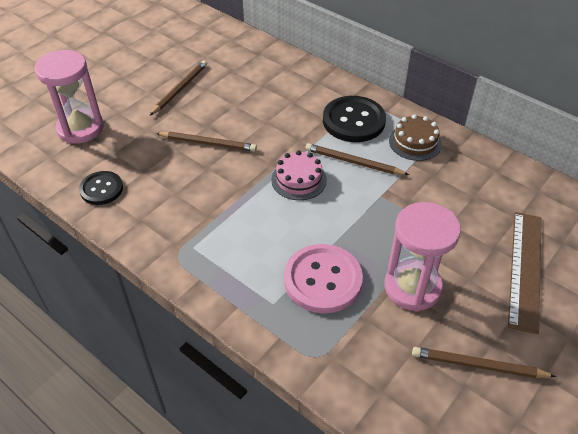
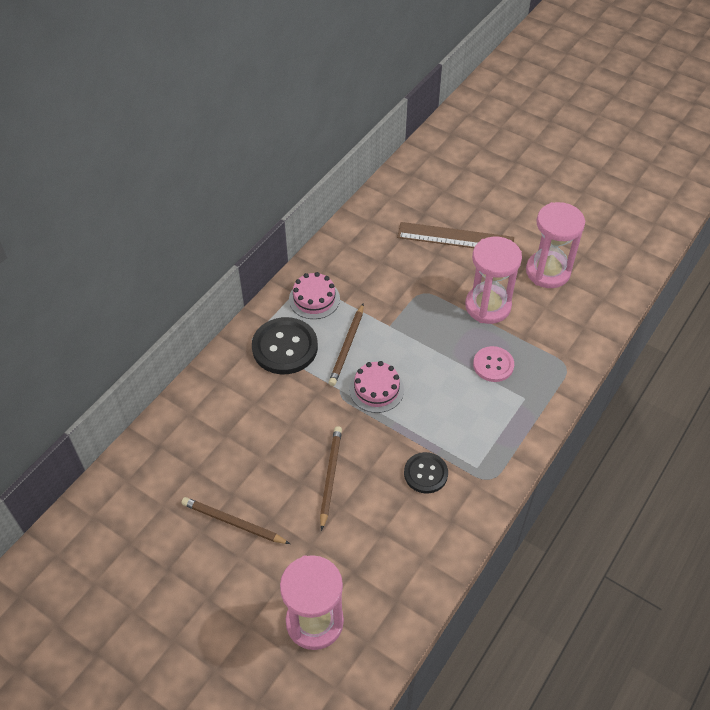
camera: 95 degrees left, 5 degrees up
black button [79,171,123,205] -> black button moved to [404,452,448,494]
pink button [284,244,363,314] -> pink button [473,346,514,382], size x0.61
brown cake [389,114,442,161] -> pink cake [289,272,340,319]
brown pencil [412,347,556,378] -> pink hourglass [526,202,585,288]

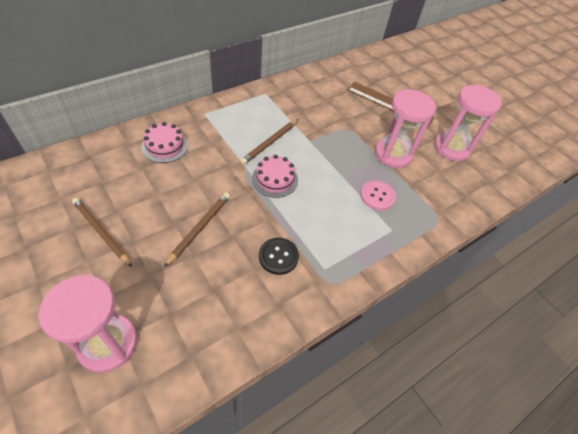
camera: 15 degrees right, 0 degrees up
black button [252,317,318,374] -> none
pink cake [289,272,340,319] -> pink cake moved to [142,122,188,163]

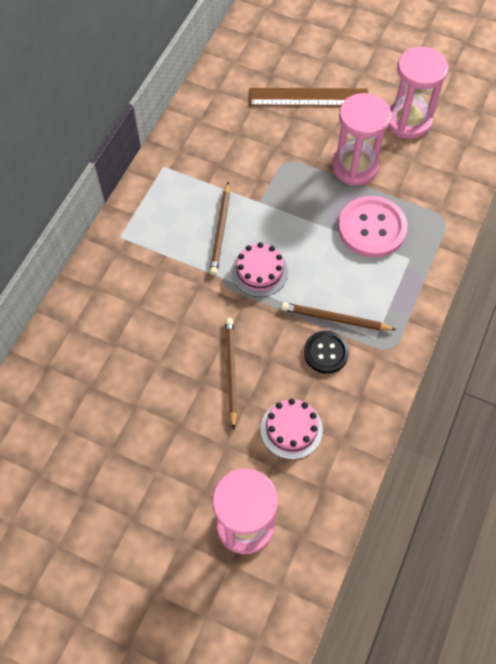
camera: 25 degrees left, 10 degrees up
brown pencil [72,198,132,267] -> brown pencil moved to [281,302,396,331]
pink cake [142,122,188,163] -> pink cake moved to [260,398,323,460]
pink button [360,181,396,211] -> pink button [338,196,407,258], size x1.64

